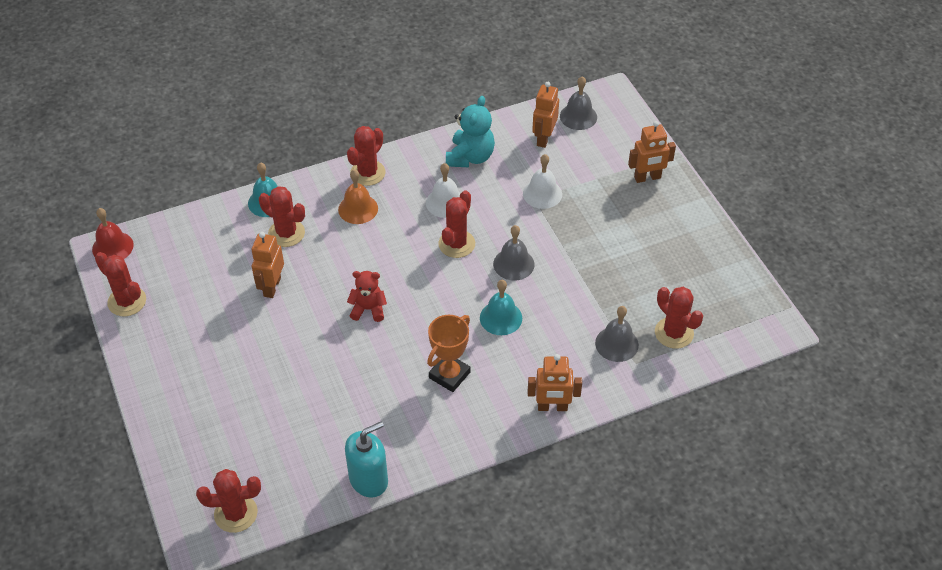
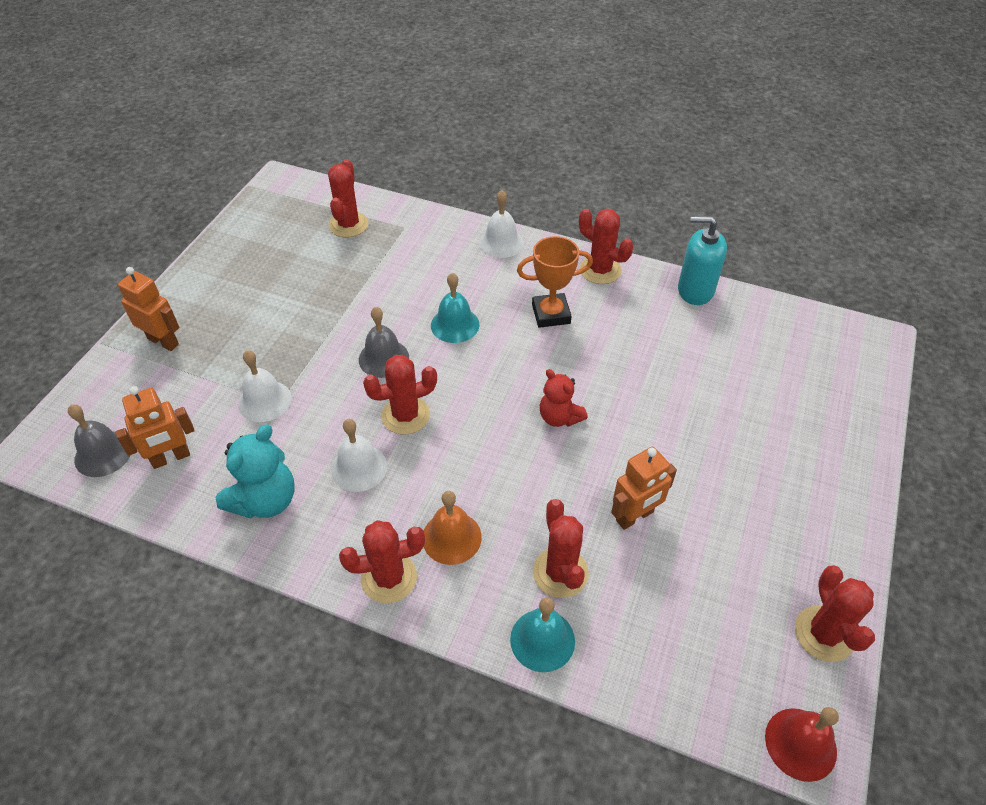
camera: 135 degrees left, 0 degrees up
red cactus [196,469,261,533] -> red cactus moved to [579,209,633,284]
turquoise teddy bear [446,96,495,167] -> turquoise teddy bear turned 150 degrees clockwise [216,424,295,519]
orange robot [528,354,582,411] -> white bell [479,190,524,258]
grey bell [595,306,639,362] -> none

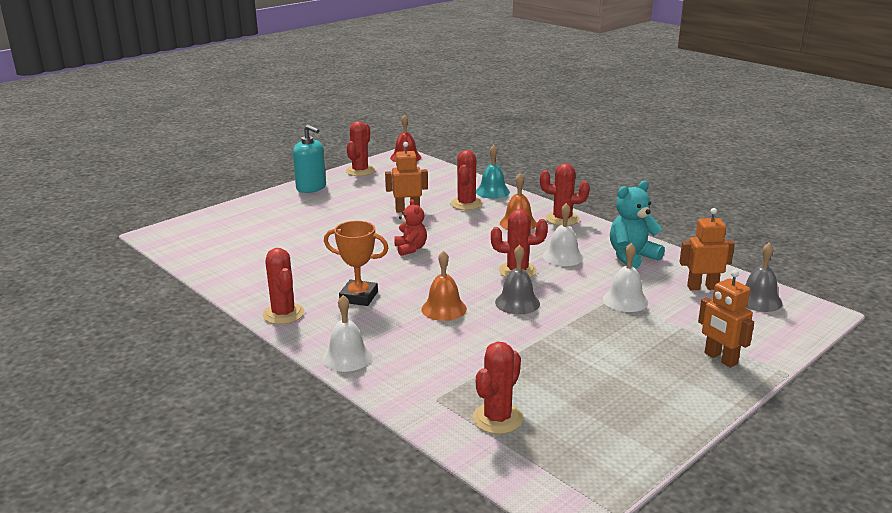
camera: 155 degrees left, 25 degrees down
turquoise bell [431,273,479,343] -> orange bell [422,250,467,321]
turquoise soap dispenser [678,216,727,305] -> turquoise soap dispenser moved to [293,125,326,193]

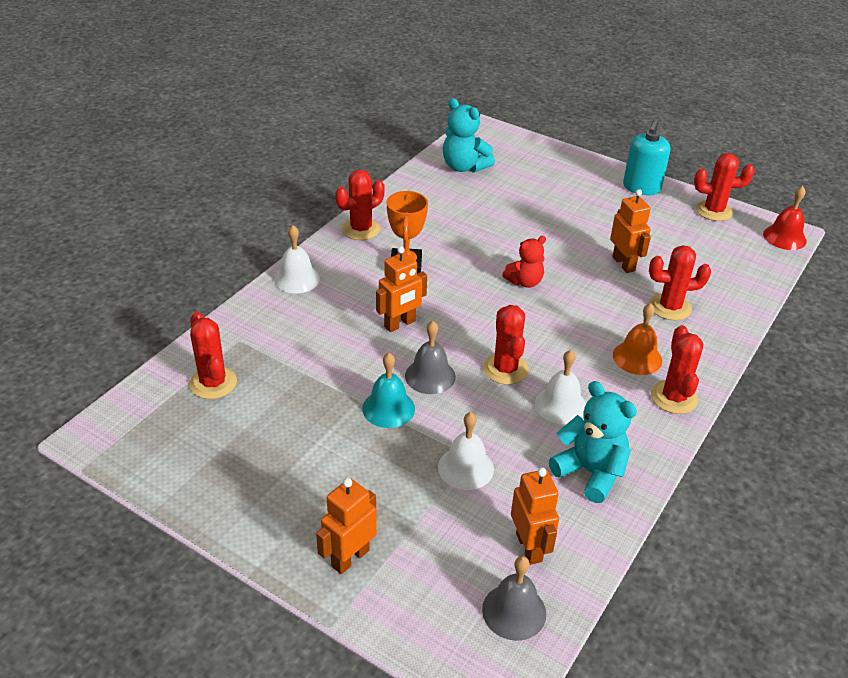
camera: 75 degrees right, 15 degrees up
orange bell [422,250,467,321] -> orange robot [376,246,427,332]
red cactus [473,342,523,434] -> red cactus turned 45 degrees clockwise [189,312,237,399]
turquoise bell [476,145,510,199] -> turquoise bell moved to [362,353,415,428]
none -> turquoise teddy bear [443,98,495,173]

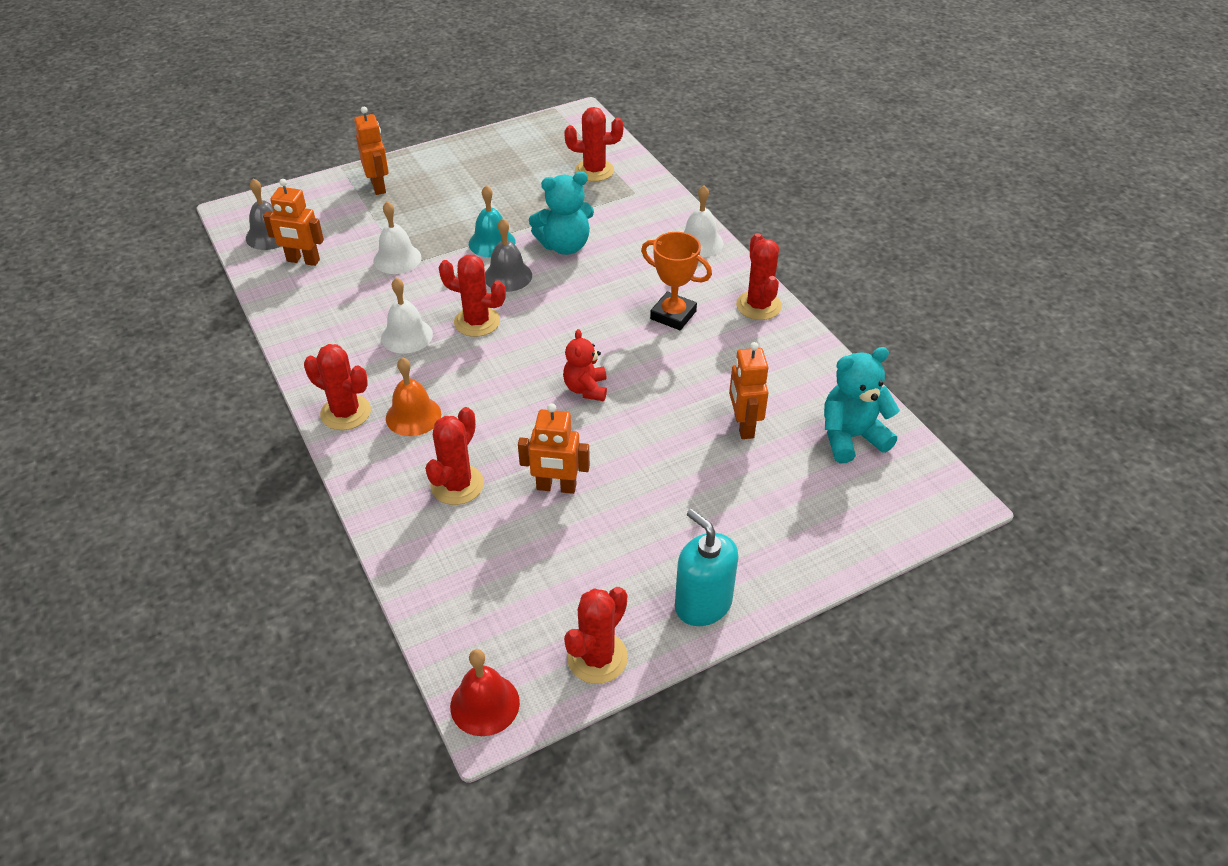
camera: 120 degrees right, 5 degrees up
orange robot [376,246,427,332] -> orange robot moved to [729,342,769,439]
turquoise teddy bear [549,381,637,503] -> turquoise teddy bear moved to [529,171,594,255]

